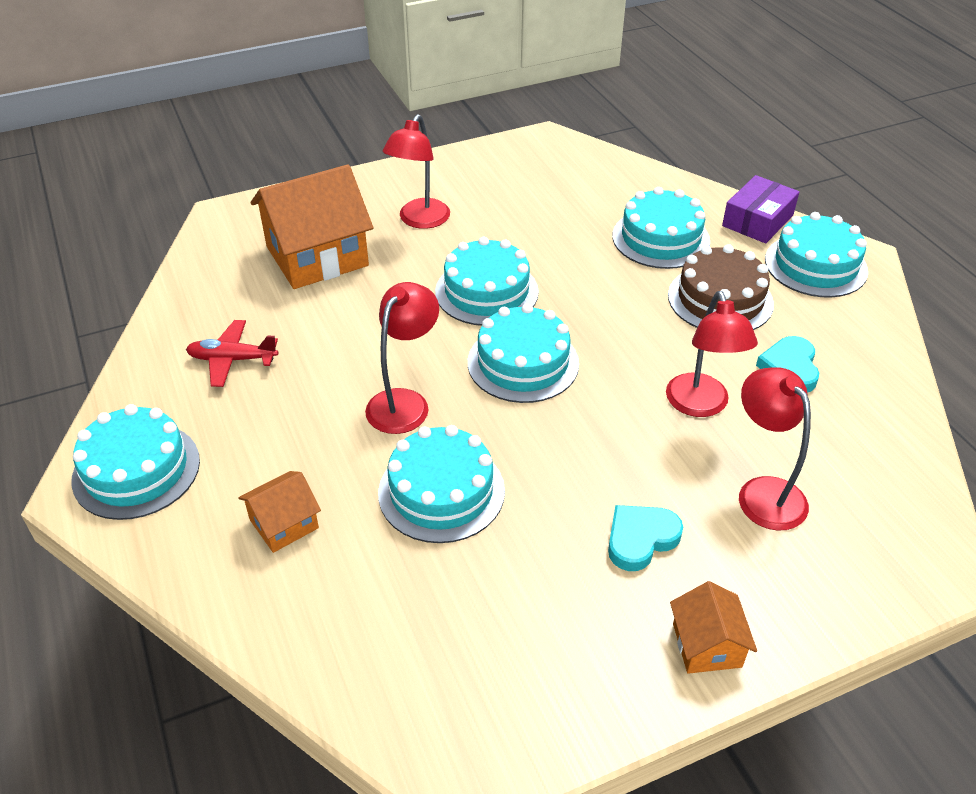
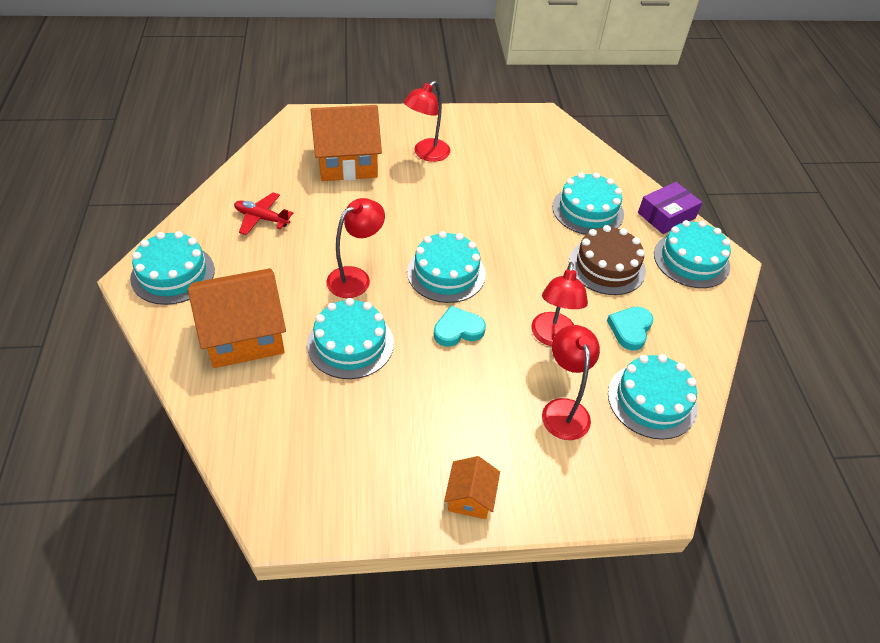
camera: 15 degrees right, 5 degrees up
orange house [238,471,321,553] -> orange house [188,268,286,368], size x2.03
turquoise cake [435,237,539,326] -> turquoise cake moved to [608,354,698,440]
turquoise heart [608,505,683,571] -> turquoise heart moved to [434,306,486,347]

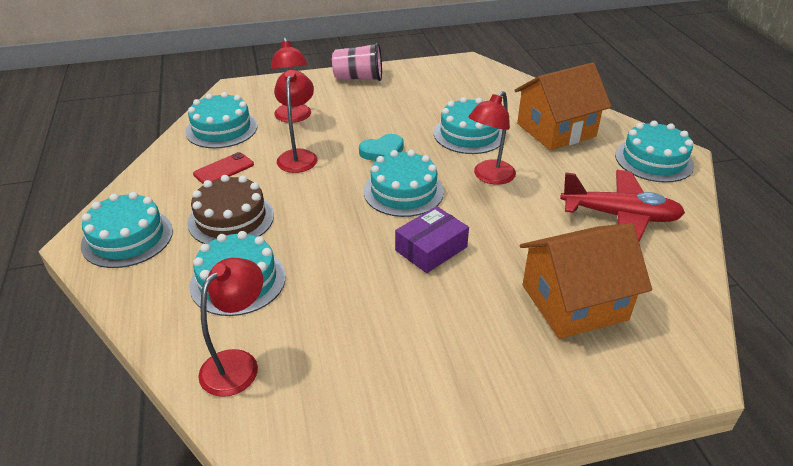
camera: 175 degrees right, 10 degrees down
red plane [234,192,293,235] -> red plane [560,170,685,241], size x1.69
red lamp [404,81,450,162] -> red lamp moved to [198,258,263,397]
orange house [444,456,500,519] -> pink cup [332,42,382,81]
turquoise heart [607,307,653,350] -> red phone [193,152,254,184]
purple box [638,182,702,234] -> purple box moved to [395,206,469,273]

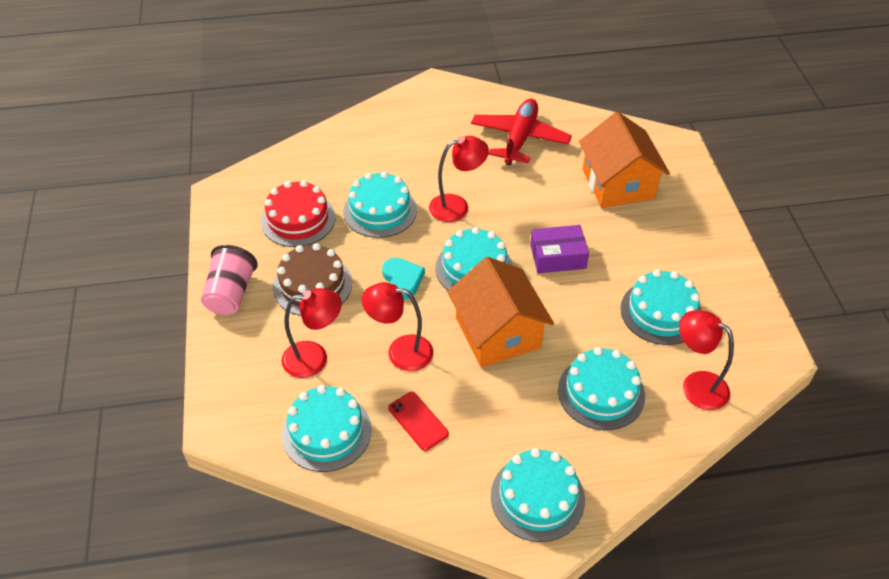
camera: 85 degrees left, 10 degrees up
brown cake [188,175,274,244] -> brown cake moved to [273,243,352,316]
purple box [395,206,469,273] -> purple box turned 60 degrees counterclockwise [530,225,589,273]
red lamp [469,91,516,185] -> red lamp turned 60 degrees counterclockwise [429,136,489,222]
orange house [514,62,612,150] -> orange house moved to [447,257,554,367]
turquoise cake [615,121,694,183] -> turquoise cake moved to [621,269,702,345]
none -> red cake [261,180,335,247]

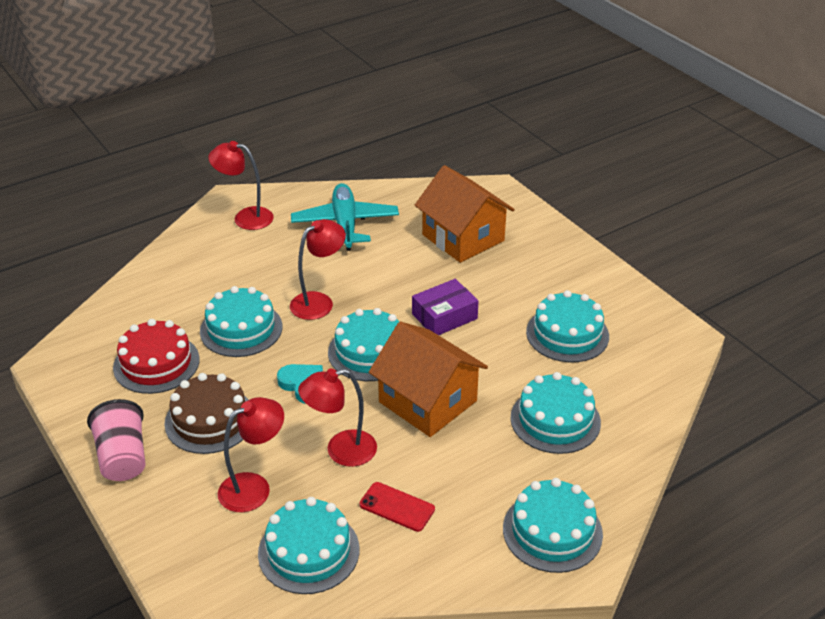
camera: 25 degrees left, 10 degrees down
red plane [471,99,572,166] -> turquoise plane [291,183,399,251]
red lamp [679,310,734,410] -> red lamp moved to [208,141,274,230]

